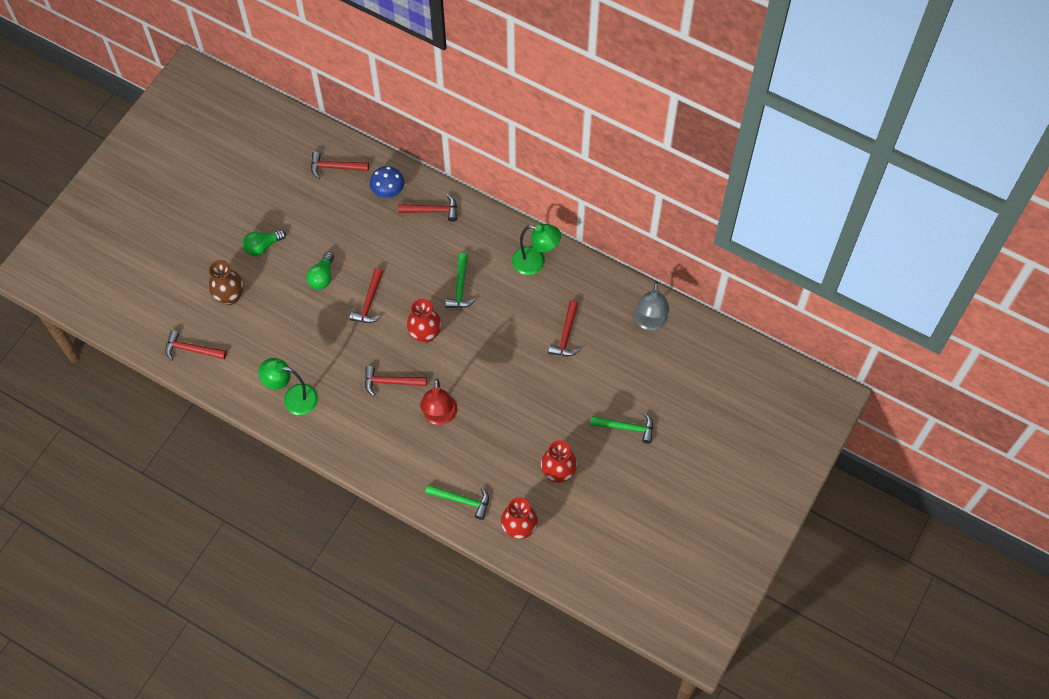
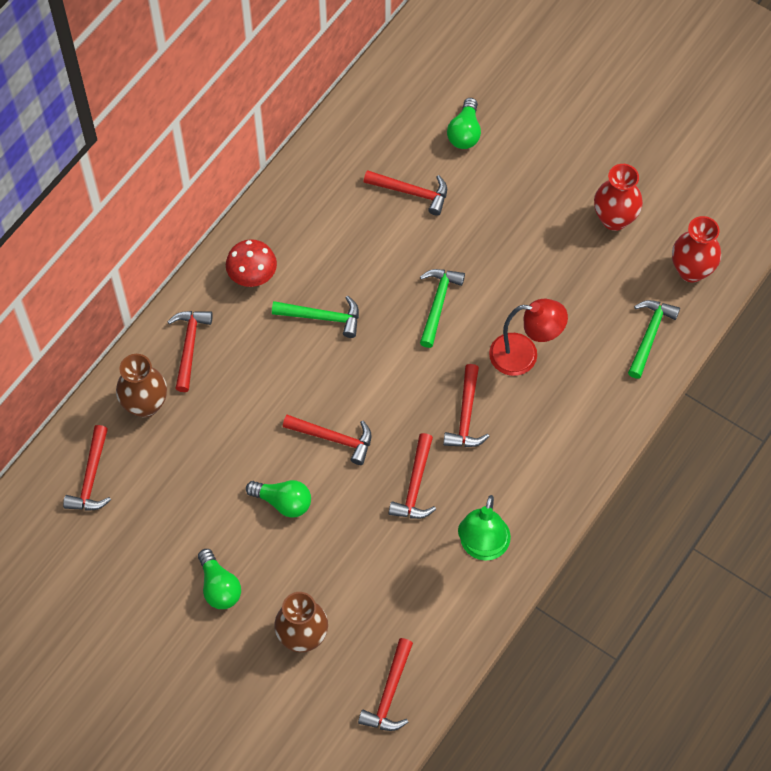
camera: 85 degrees left, 0 degrees up
blue mushroom [370,166,404,198] -> brown vase [116,354,167,418]
red vase [407,299,441,343] -> none
green lamp [512,224,561,275] -> none
green hammer [591,412,653,444] -> green hammer moved to [420,269,465,348]
grey lamp [634,282,669,330] -> none
none -> red mushroom [226,239,277,287]
none -> red hammer [389,433,436,519]
none -> green light bulb [447,98,481,149]

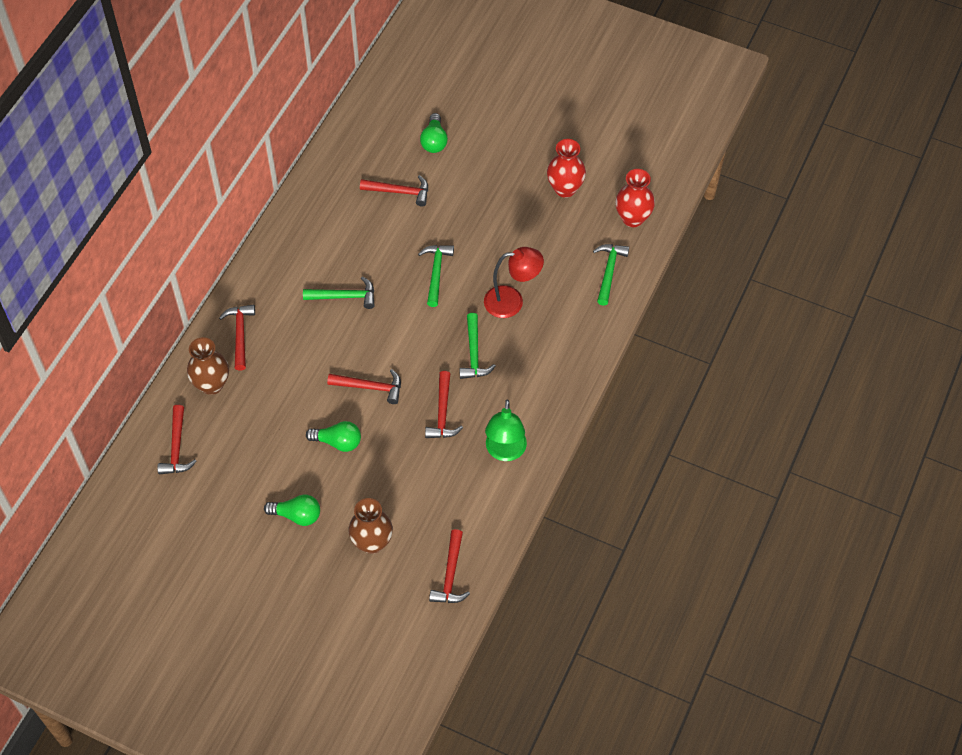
camera: 10 degrees left, 5 degrees down
green light bulb [198,549,241,609] -> green light bulb turned 45 degrees counterclockwise [264,494,320,526]
red mushroom [226,239,277,287] -> none
red hammer [443,364,490,447] -> green hammer [459,313,496,379]

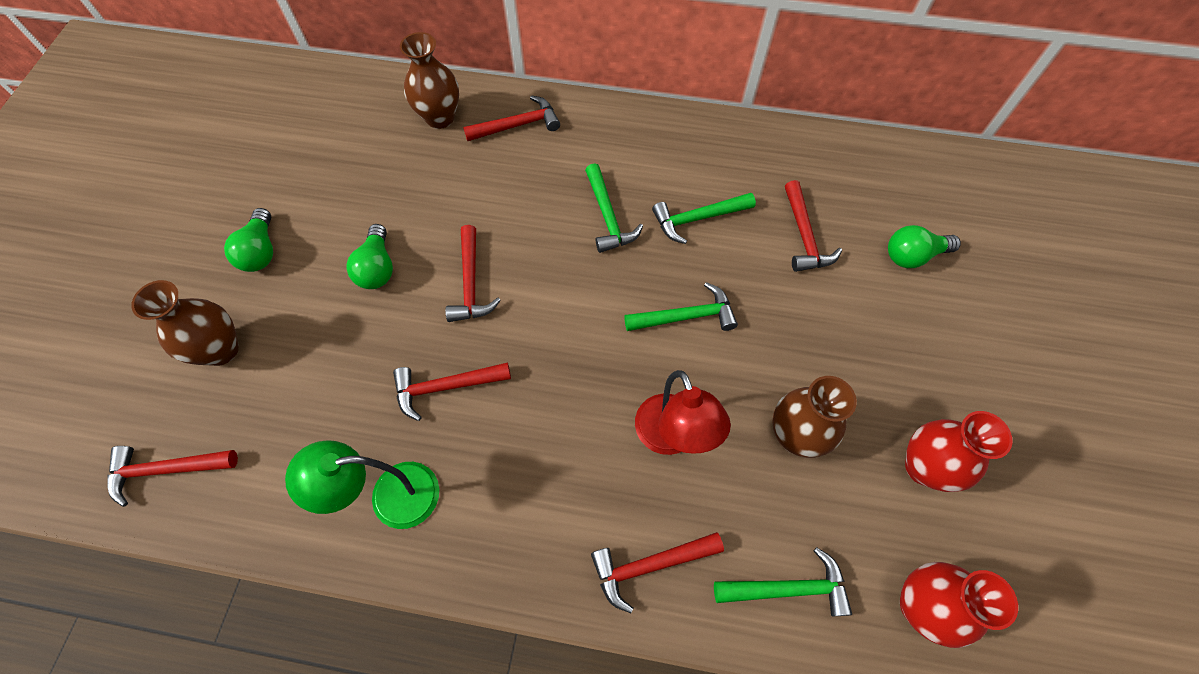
camera: 75 degrees right, 5 degrees up
red hammer [157,405,197,475] -> red hammer moved to [591,532,724,613]
green hammer [459,313,496,379] -> green hammer moved to [652,193,756,244]
none -> brown vase [772,376,857,458]

